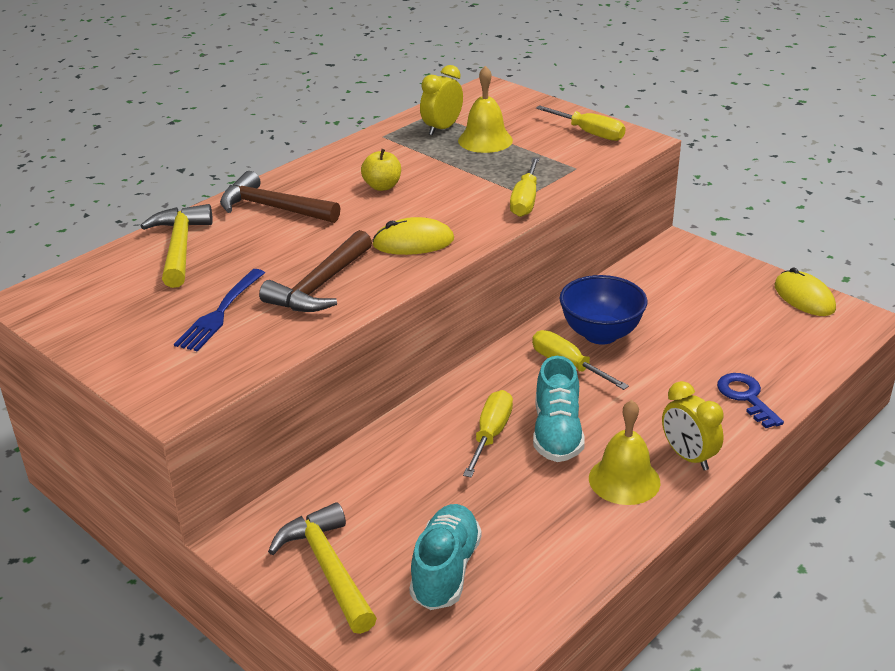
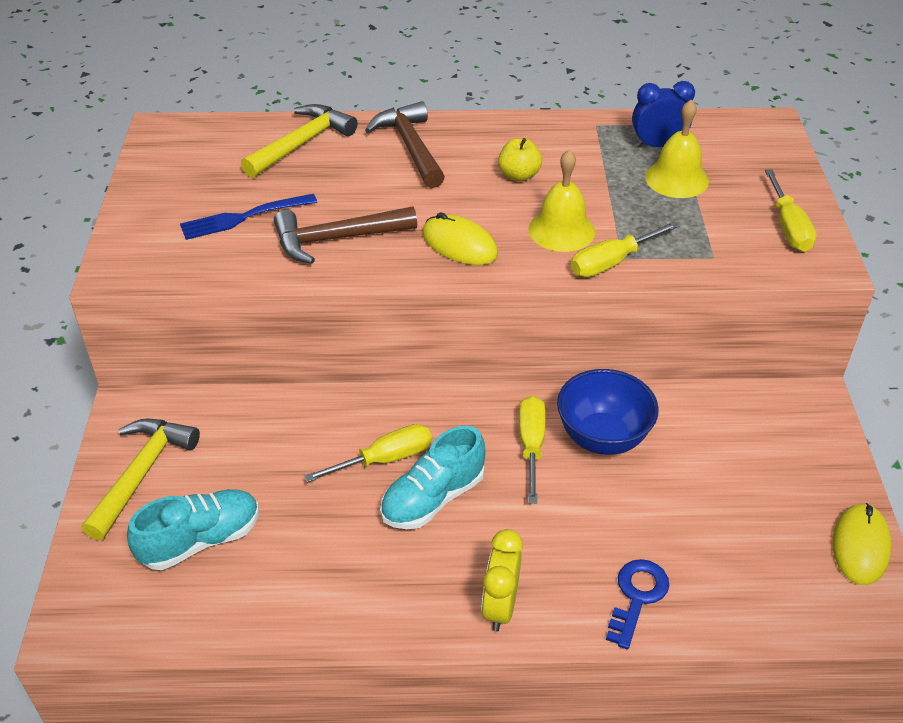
camera: 45 degrees right, 10 degrees up
yellow clock [420,65,463,135] -> blue clock [632,81,695,148]
yellow bell [589,400,660,505] -> yellow bell moved to [528,150,595,252]

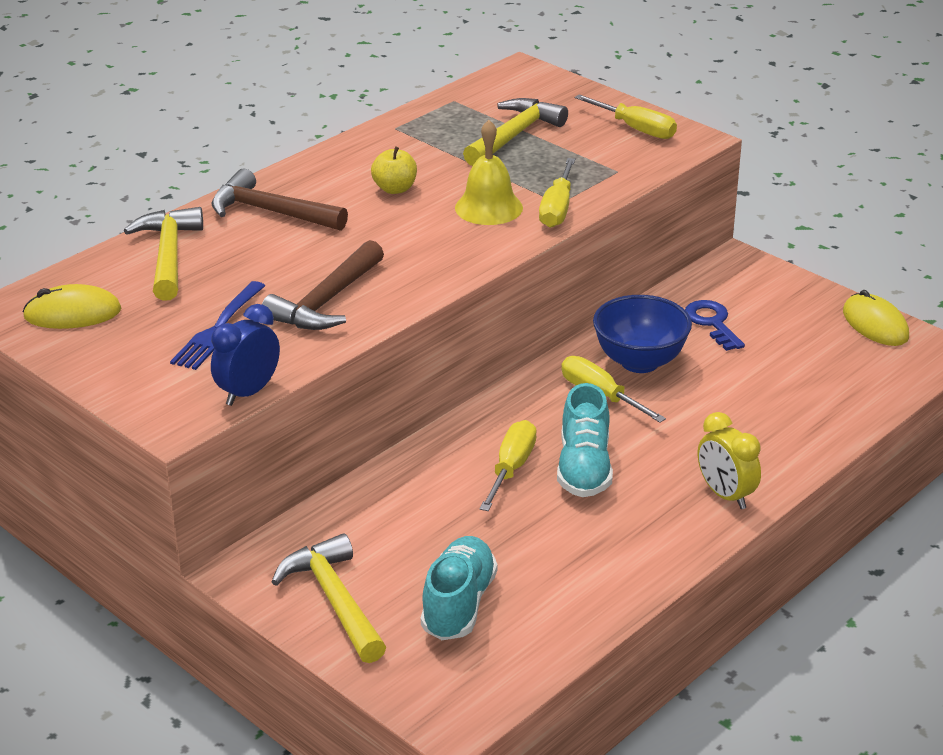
camera: 45 degrees left, 10 degrees down
yellow mouse [422,212,498,265] -> yellow mouse moved to [22,284,121,329]
blue key [606,559,669,649] -> blue key moved to [685,300,745,351]
blue clock [632,81,695,148] -> blue clock moved to [211,304,280,406]
yellow bell [645,100,709,198] -> yellow hammer [463,98,568,166]

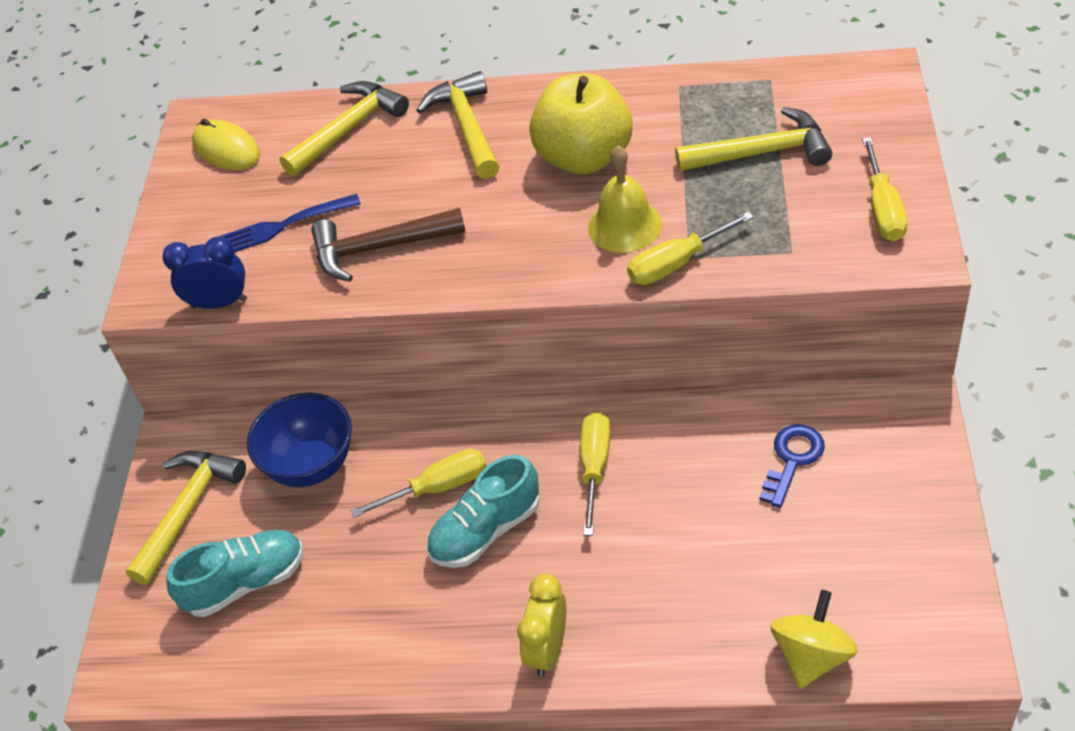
camera: 55 degrees right, 15 degrees up
brown hammer [211,168,348,231] -> yellow hammer [416,71,499,179]
yellow apple [371,146,417,194] -> yellow apple [529,73,633,175], size x2.07
blue bowl [593,295,692,373] -> blue bowl moved to [247,393,352,487]
yellow mouse [843,290,909,346] -> none
none -> yellow spinning top [770,590,858,689]

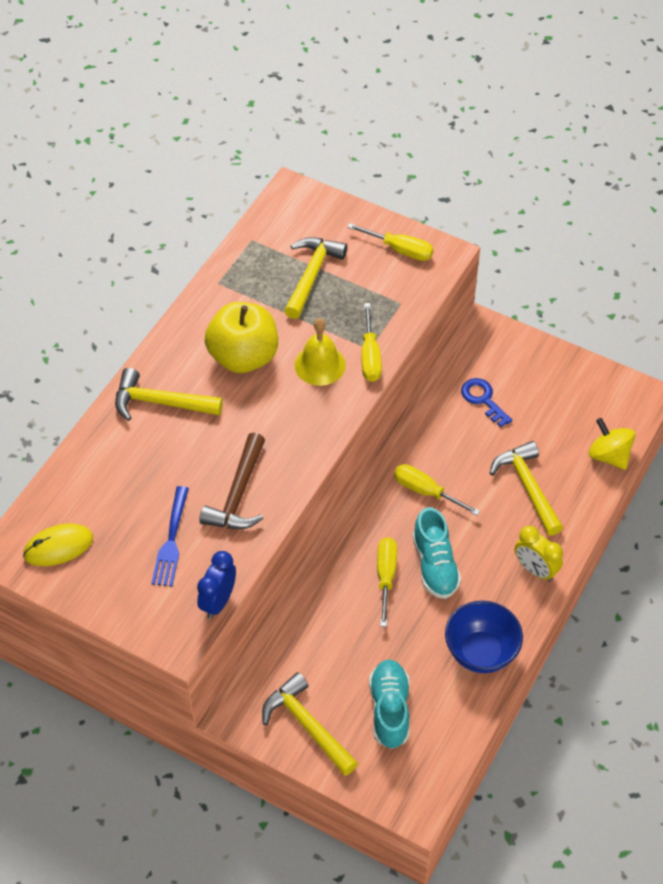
camera: 70 degrees left, 5 degrees up
blue bowl [247,393,352,487] -> blue bowl moved to [445,601,523,673]
yellow hammer [280,81,409,176] -> yellow hammer moved to [490,441,563,536]

